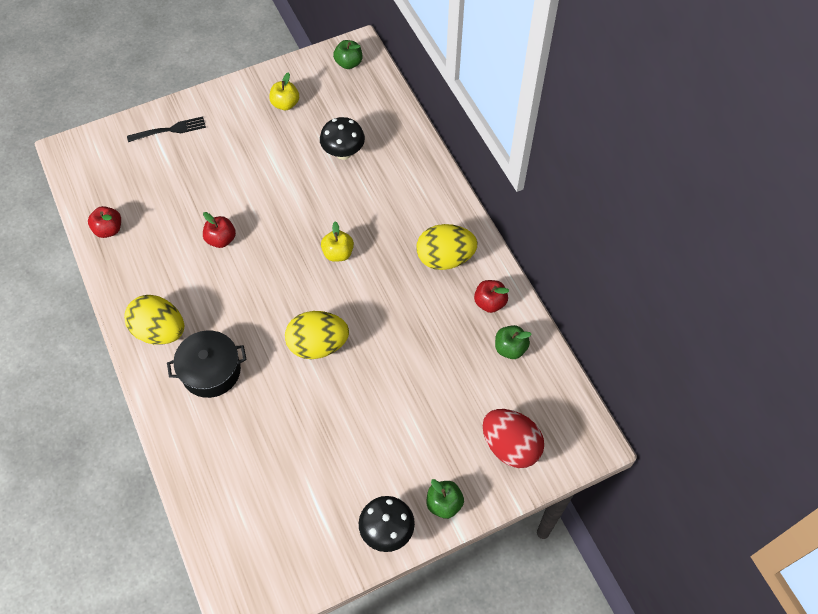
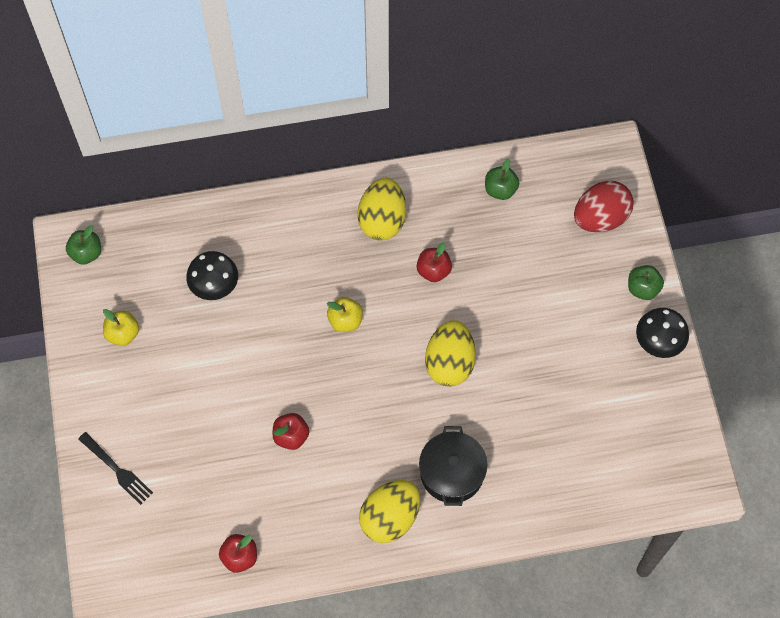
camera: 75 degrees left, 5 degrees up
black fork [127,116,206,142] -> black fork turned 135 degrees clockwise [78,432,153,505]
red apple [474,280,509,313] -> red apple moved to [417,242,452,282]

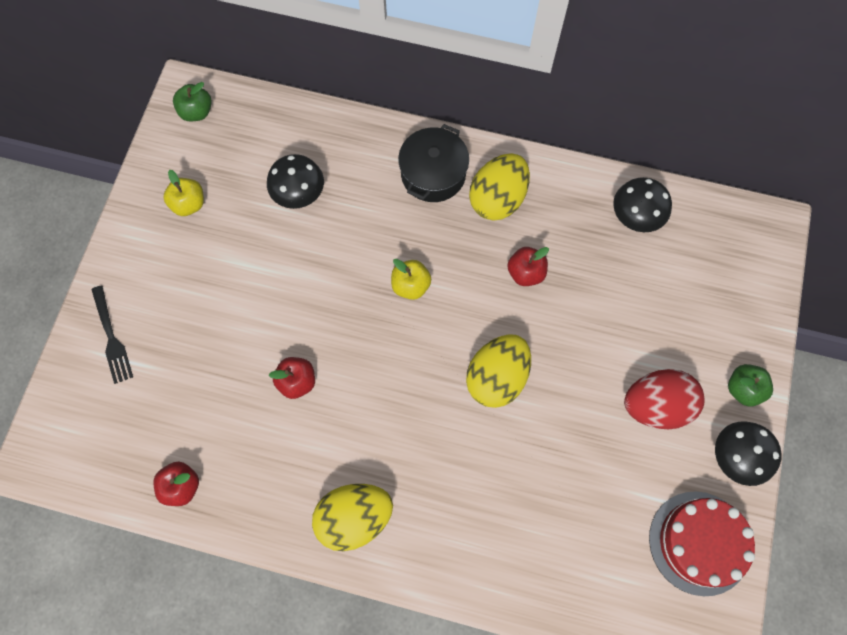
camera: 25 degrees right, 5 degrees up
black pot [419,426,488,506] -> black pot moved to [398,124,469,202]
green apple [485,158,519,200] -> black mushroom [613,177,672,232]
red egg [574,181,634,232] -> red egg moved to [624,369,705,429]
none -> red cake [649,491,755,596]

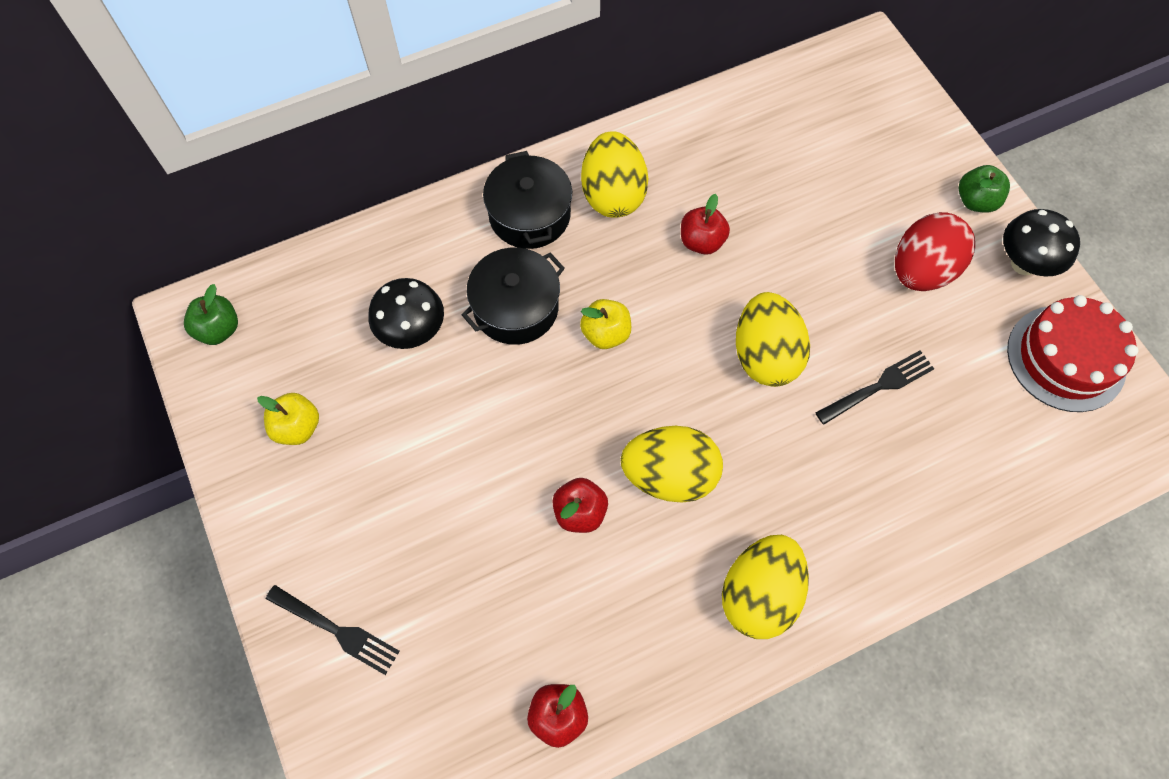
camera: 40 degrees left, 5 degrees down
black mushroom [613,177,672,232] -> none
none -> black pot [462,248,565,345]
none -> yellow egg [621,426,723,503]
none -> black fork [816,350,934,425]

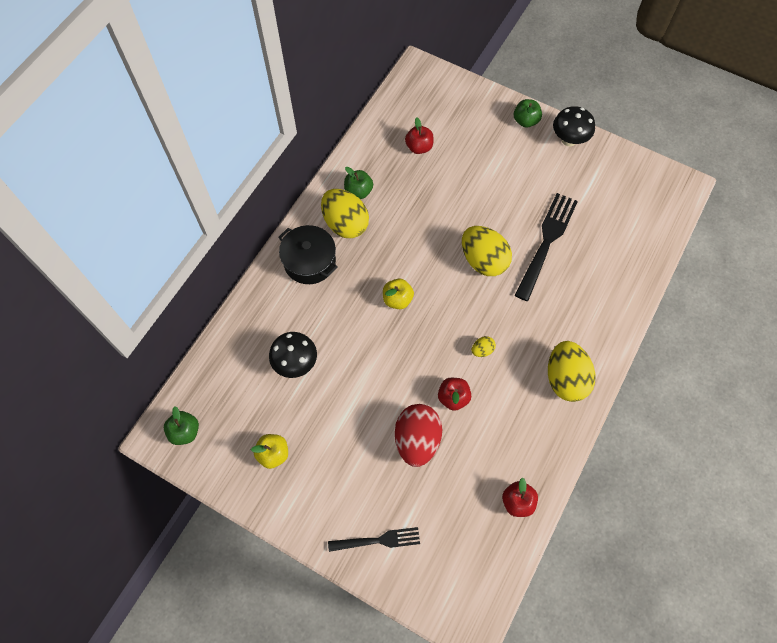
camera: 35 degrees left, 0 degrees up
black pot [462,248,565,345] -> none
yellow egg [621,426,723,503] -> yellow egg [472,336,496,357], size x0.44
red apple [681,194,730,255] -> red apple moved to [405,117,434,154]
black fork [816,350,934,425] -> black fork [515,193,578,301], size x1.66
red egg [895,212,975,291] -> red egg moved to [395,404,442,467]
red cake [1007,295,1138,412] -> none
none -> green apple [344,167,373,199]

